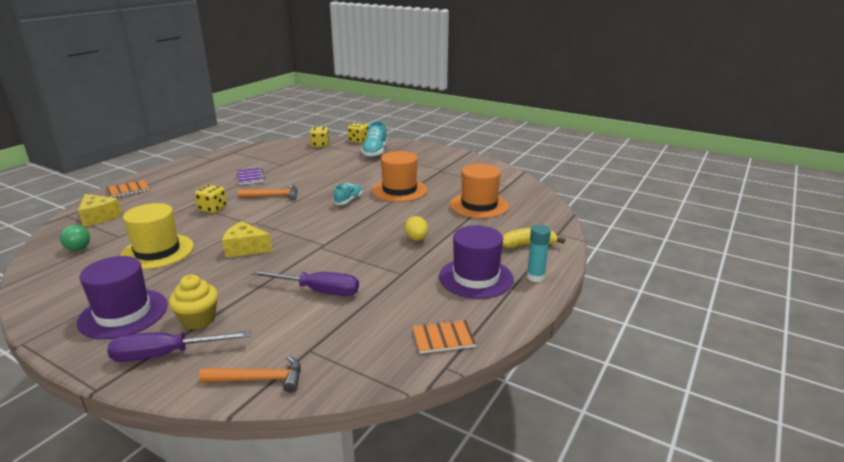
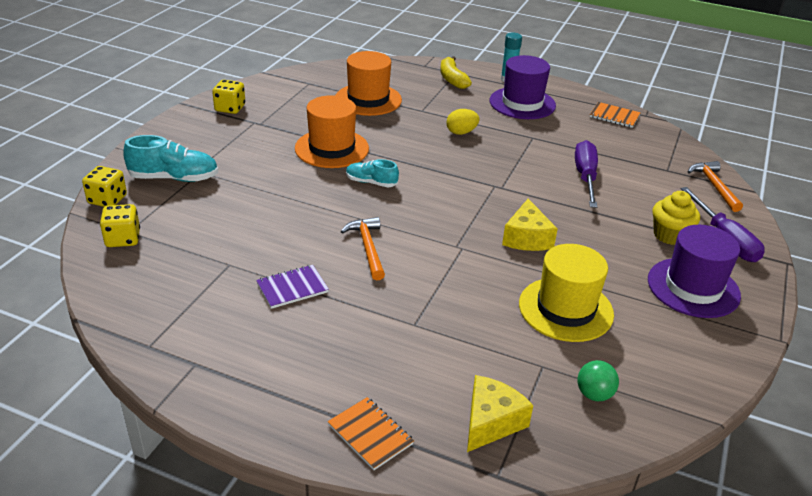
camera: 100 degrees left, 10 degrees up
yellow dice [195,185,227,213] -> yellow dice moved to [212,80,245,114]
orange notebook [412,319,476,354] -> orange notebook turned 45 degrees counterclockwise [590,102,641,128]

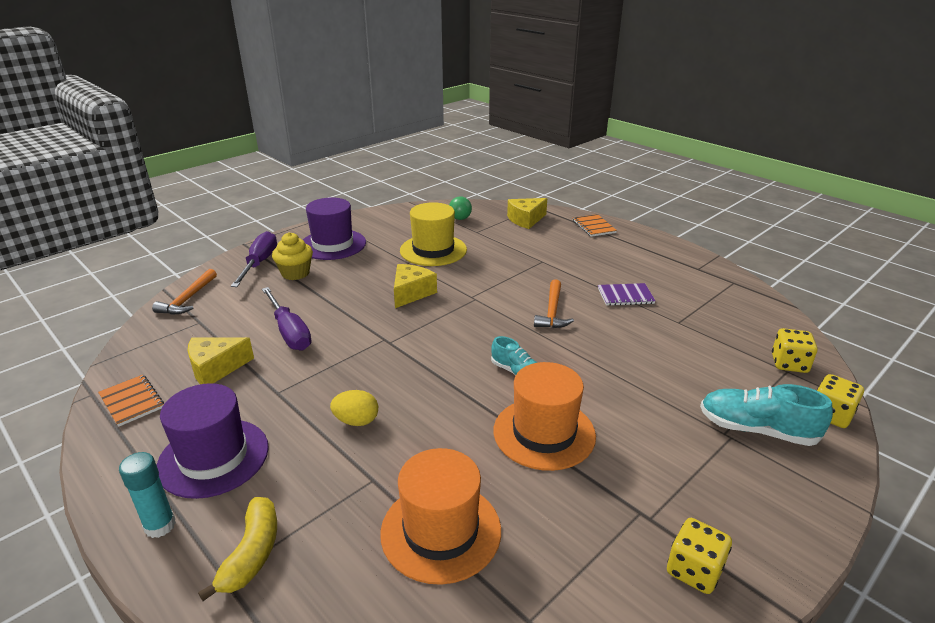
camera: 155 degrees left, 5 degrees down
purple screwdriver [575,140,598,208] -> purple screwdriver turned 60 degrees counterclockwise [262,287,311,351]
none -> yellow cheese [188,337,254,384]

